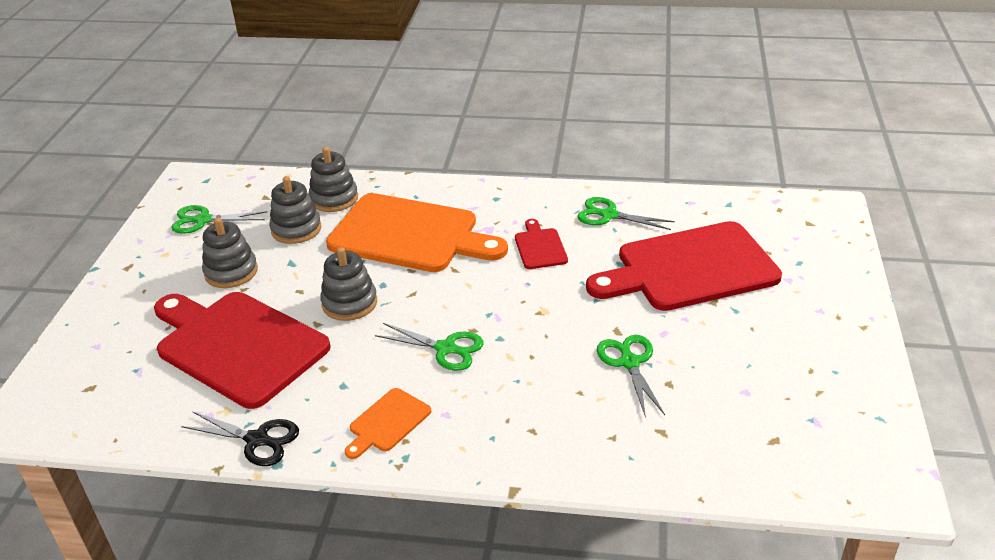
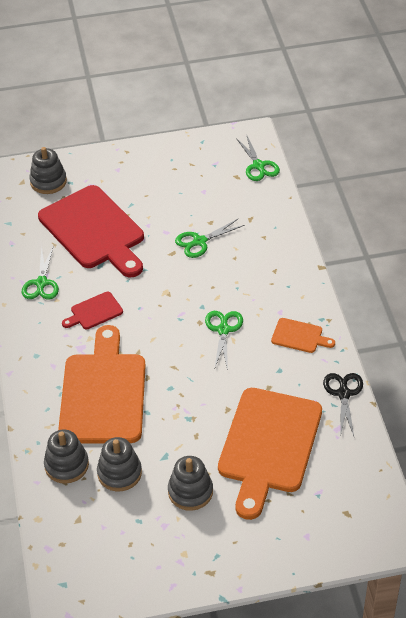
camera: 110 degrees left, 10 degrees up
red cutting board [154,292,331,409] -> orange cutting board [218,388,322,520]
green scissors [171,205,267,233] -> green scissors moved to [236,134,280,181]
grey stacking toy [320,247,377,321] -> grey stacking toy moved to [29,147,67,194]

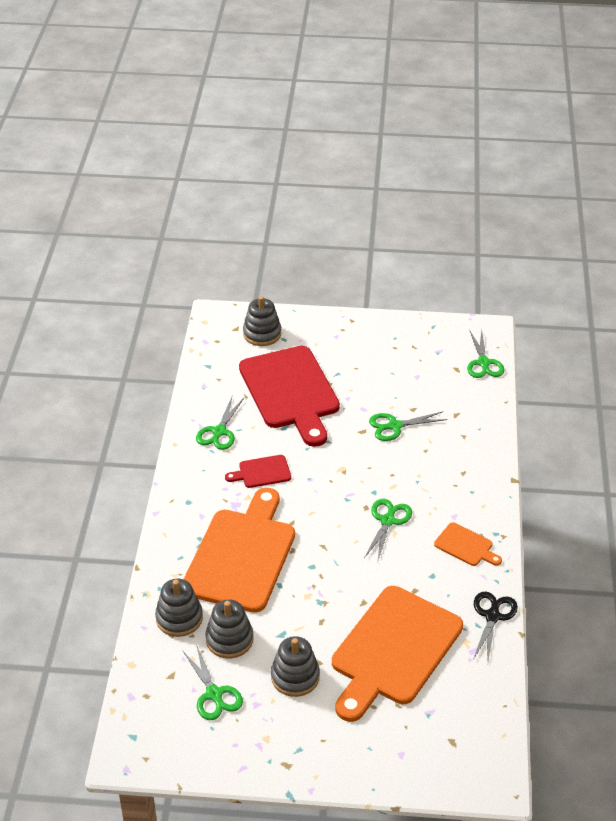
camera: 15 degrees right, 5 degrees down
none -> green scissors [182,644,243,720]

